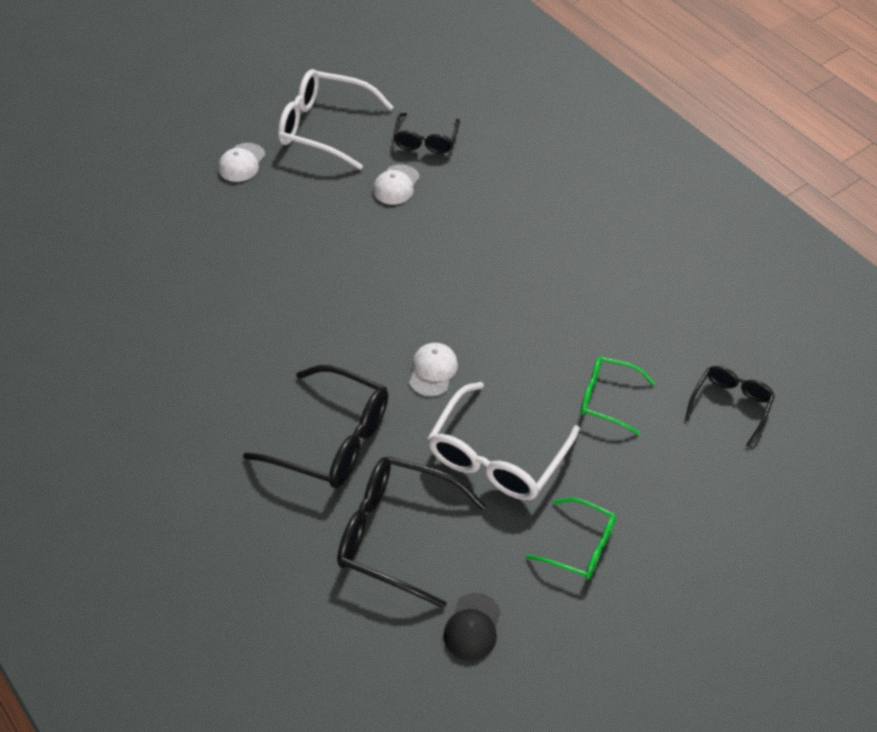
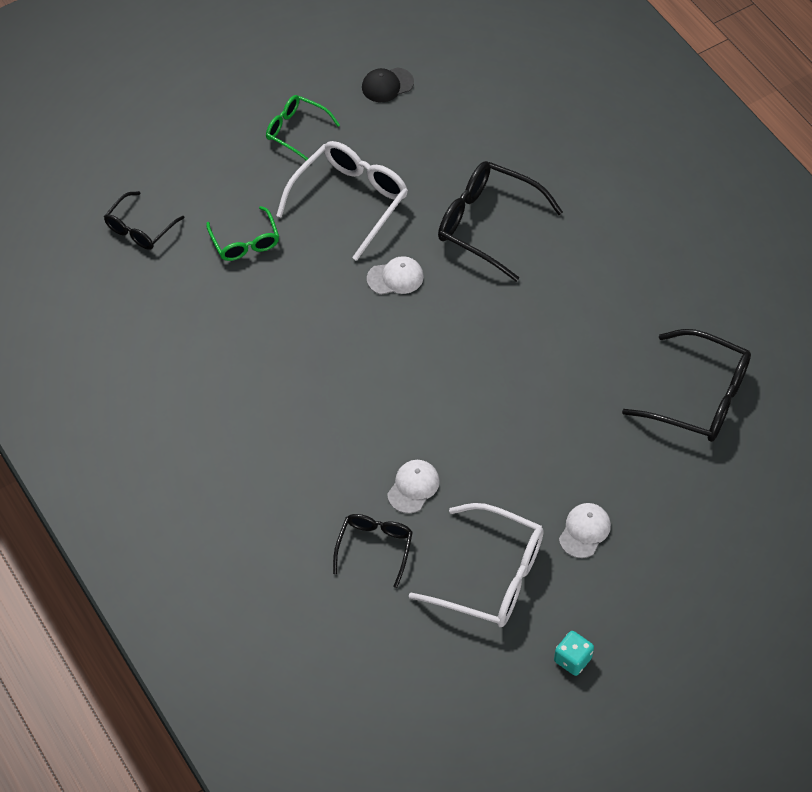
camera: 175 degrees left, 5 degrees up
black glasses [337,456,486,609] -> black glasses moved to [622,329,751,442]
white cap [409,343,458,397] -> white cap turned 120 degrees counterclockwise [367,256,424,295]
black cap [443,593,500,661] -> black cap turned 135 degrees counterclockwise [362,67,414,102]
green glasses [580,357,655,435] -> green glasses turned 45 degrees clockwise [206,206,279,261]
none -> turquoise dice [554,631,594,676]

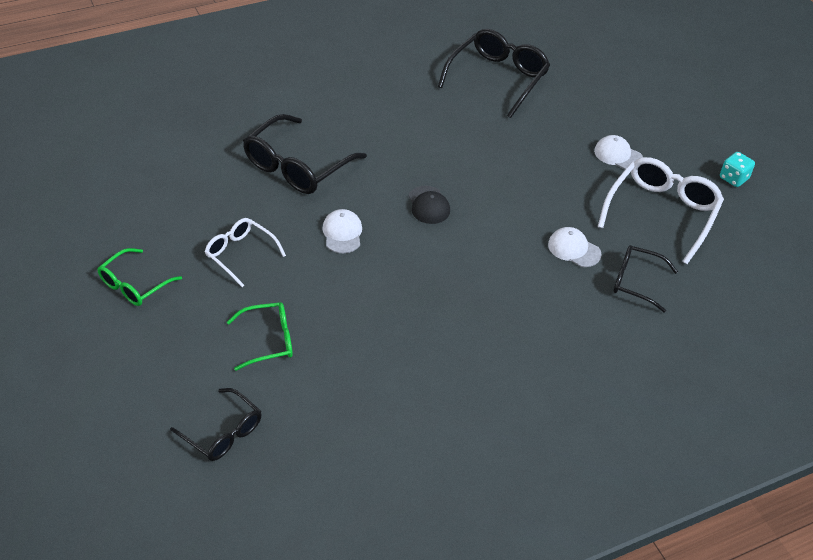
camera: 85 degrees left, 10 degrees down
white glasses [276,141,408,261] -> white glasses [205,218,286,287], size x0.59
black cap [362,67,414,102] -> black cap moved to [408,186,450,224]

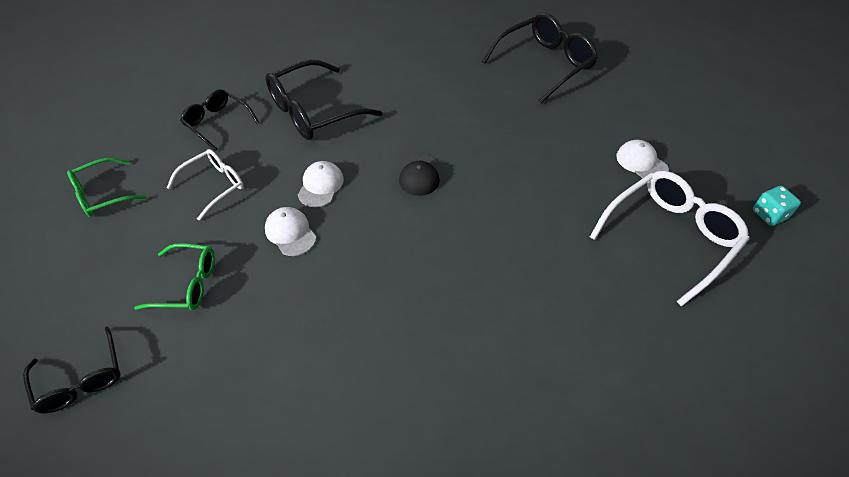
camera: 20 degrees right, 5 degrees up
white glasses [205,218,286,287] -> white glasses turned 75 degrees clockwise [167,149,244,221]
white cap [548,227,601,267] -> white cap moved to [265,207,316,256]
black glasses [613,245,678,313] -> black glasses moved to [180,89,259,151]

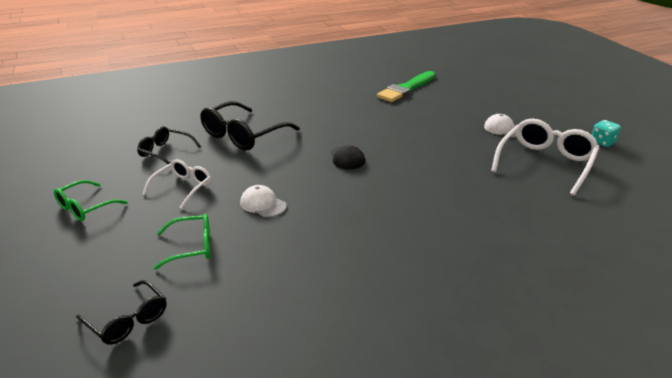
camera: 15 degrees left, 20 degrees down
white cap [298,161,344,207] -> none
black glasses [482,13,598,103] -> green brush [377,71,435,102]

